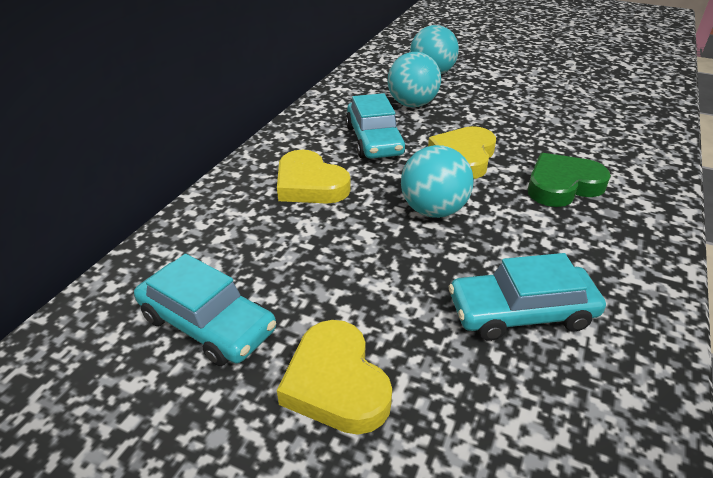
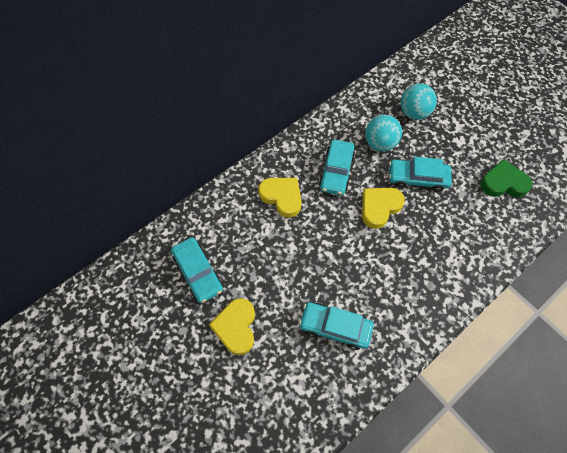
camera: 25 degrees right, 25 degrees up
yellow heart [277,150,350,204] -> yellow heart turned 150 degrees clockwise [258,178,302,218]
turquoise ball [401,145,474,218] -> none
green heart [528,153,611,207] -> green heart moved to [480,159,532,197]
none -> turquoise car [389,157,452,192]

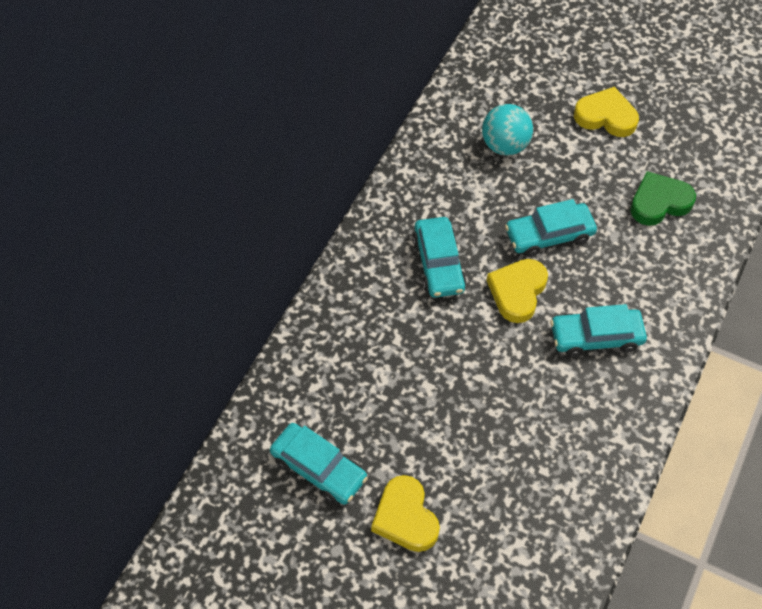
camera: 25 degrees left, 5 degrees down
yellow heart [258,178,302,218] -> yellow heart moved to [574,87,639,137]
turquoise car [299,302,374,350] -> turquoise car moved to [550,304,647,357]
turquoise ball [365,115,402,151] -> none

